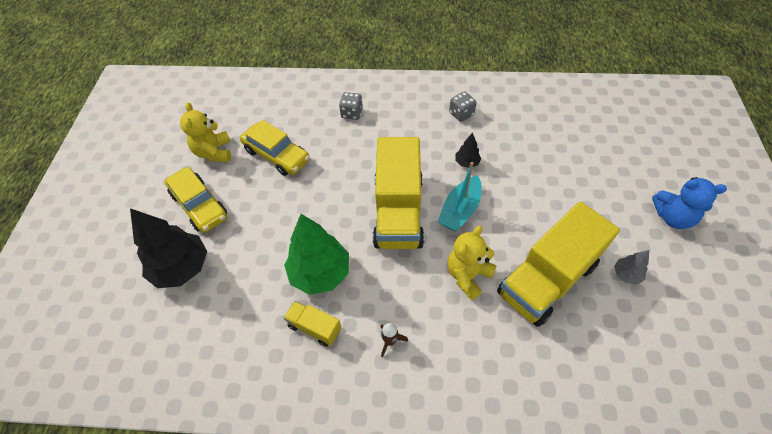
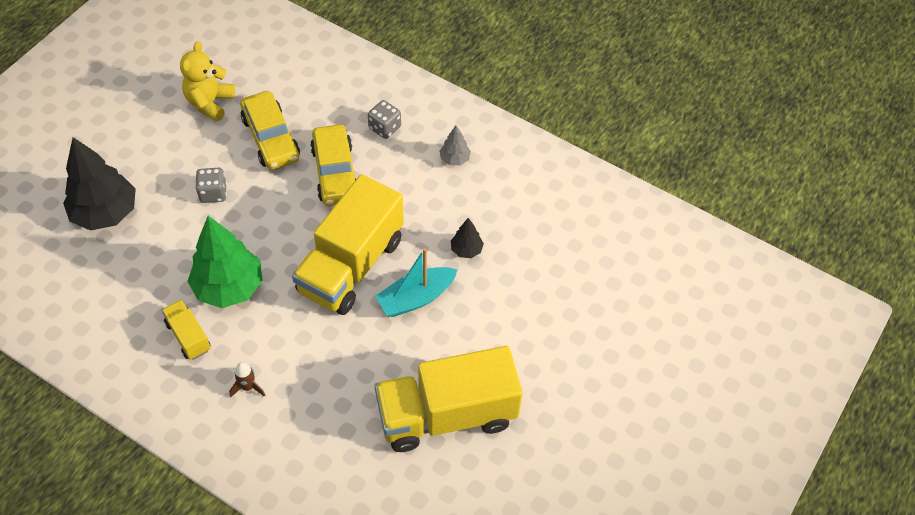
camera: 25 degrees right, 0 degrees up
yellow car [165,167,227,233] -> yellow car moved to [310,124,356,206]
yellow teddy bear [447,226,497,300] -> none
grey dice [449,91,477,122] -> grey dice moved to [195,168,227,203]
grey tree [614,250,649,285] -> grey tree moved to [439,125,471,165]
blue teddy bear [652,177,727,229] -> none

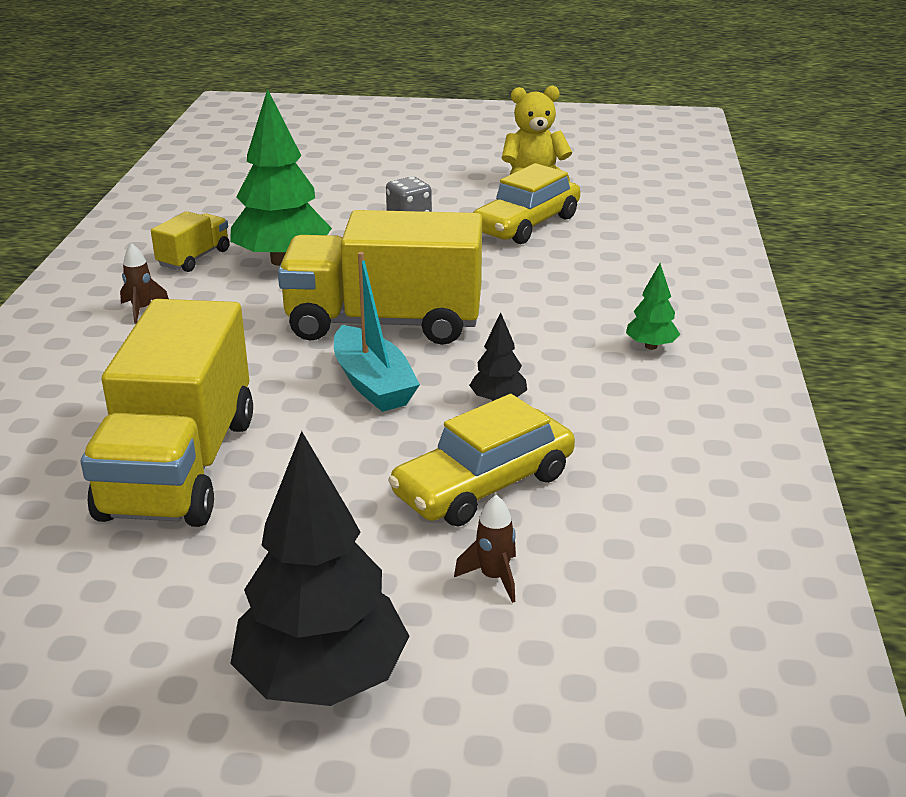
camera: 65 degrees right, 25 degrees down
black tree [63,137,136,231] -> black tree moved to [230,431,410,706]
yellow car [310,124,356,206] -> yellow car moved to [388,394,575,527]
grey dice [368,100,401,139] -> none
turquoise boat [375,248,457,317] -> turquoise boat turned 150 degrees counterclockwise [334,252,420,412]
yellow truck [375,346,523,452] -> yellow truck turned 135 degrees counterclockwise [81,299,253,527]
grey tree [439,125,471,165] -> green tree [626,263,680,350]
none -> brown rocket [454,495,516,603]

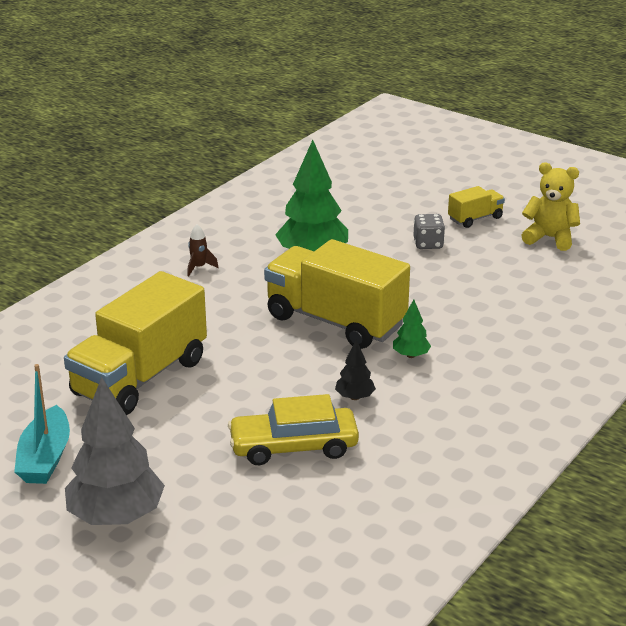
camera: 30 degrees right, 0 degrees up
yellow truck [151,211,230,272] -> yellow truck moved to [448,186,505,228]
black tree [230,431,410,706] -> grey tree [65,377,165,525]
turquoise boat [334,252,420,412] -> turquoise boat moved to [14,364,70,484]
brown rocket [454,495,516,603] -> none
yellow car [473,163,580,244] -> none
green tree [626,263,680,350] -> green tree moved to [393,299,431,358]

